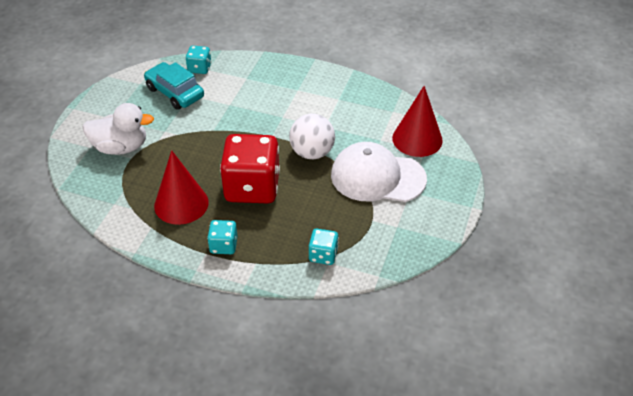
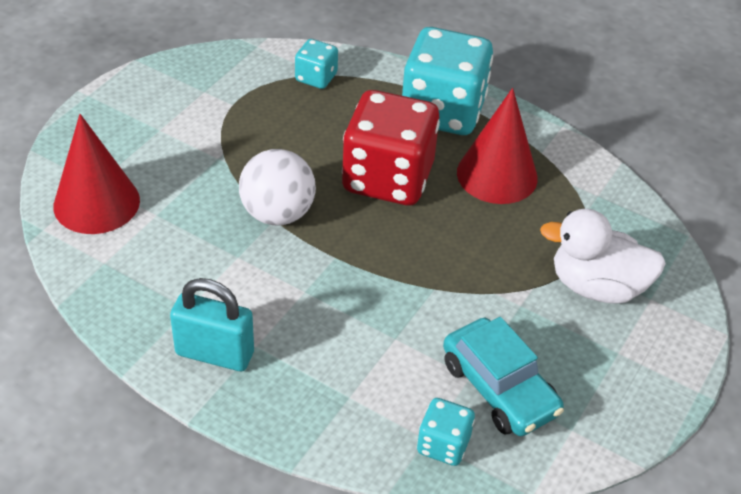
camera: 170 degrees left, 0 degrees up
turquoise dice [207,220,238,254] -> turquoise dice [402,27,493,135], size x2.13
white cap [331,142,427,202] -> none
none -> turquoise padlock [170,278,254,371]

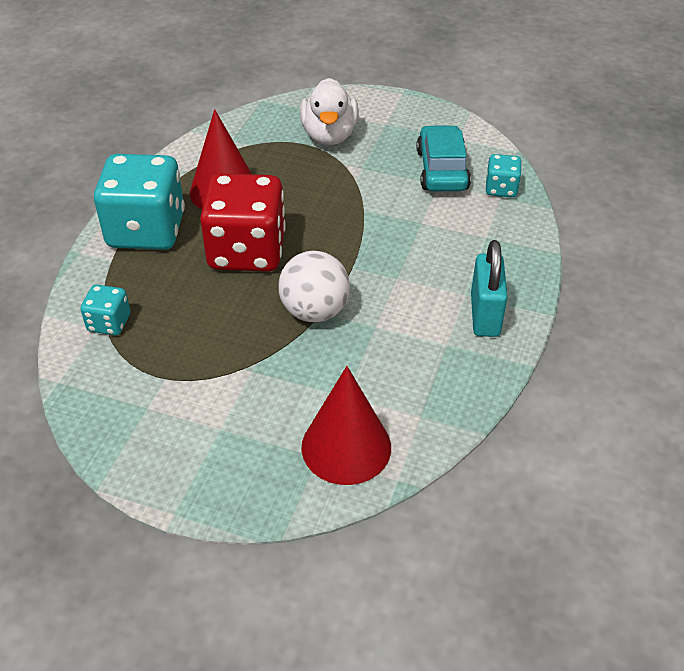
camera: 100 degrees left, 0 degrees up
turquoise car [443,317,564,436] -> turquoise car turned 45 degrees counterclockwise [416,125,471,191]

